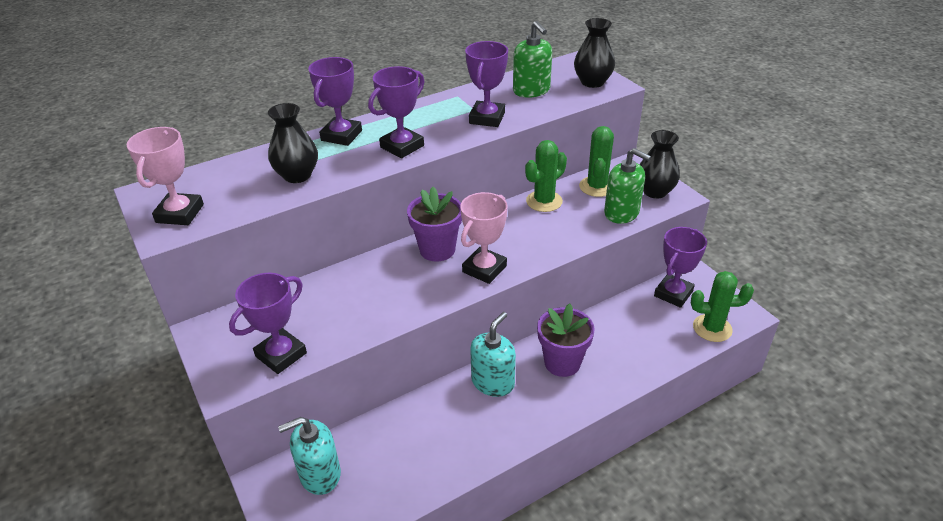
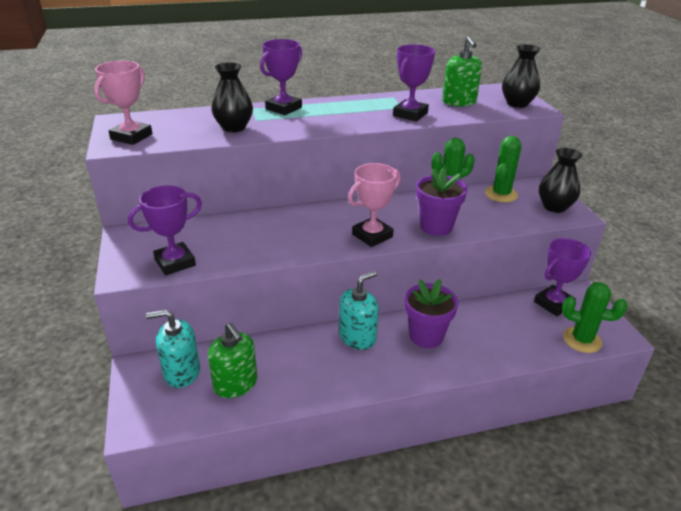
camera: 15 degrees right, 5 degrees down
purple trophy [368,66,425,158] -> none
purple flower pot [407,187,462,261] -> purple flower pot moved to [416,167,467,236]
green soap dispenser [604,148,651,224] -> green soap dispenser moved to [208,323,258,398]

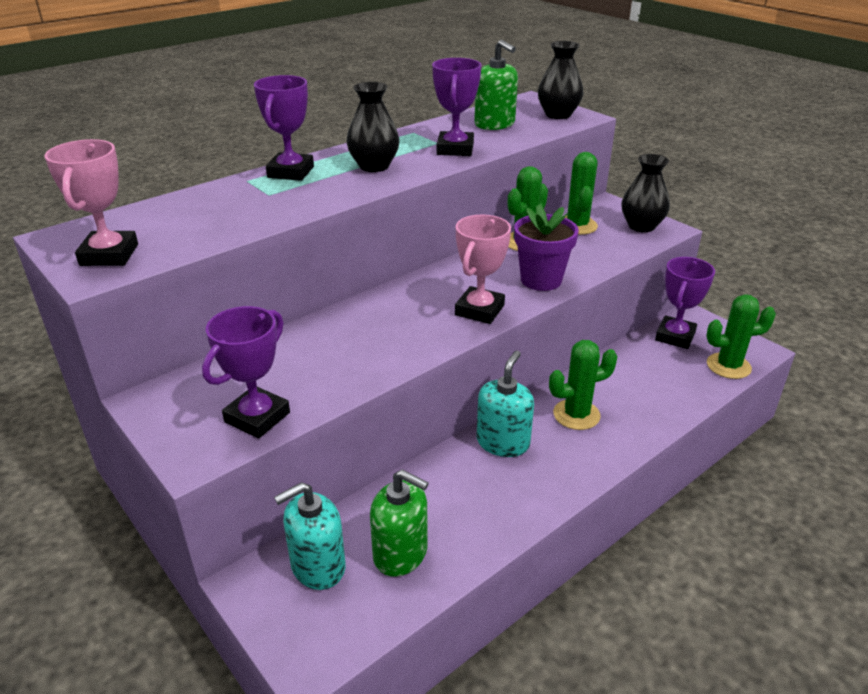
camera: 25 degrees left, 0 degrees up
black vase [211,62,253,132] -> black vase moved to [346,82,400,172]
purple flower pot [405,279,458,348] -> green cactus [549,340,618,430]

